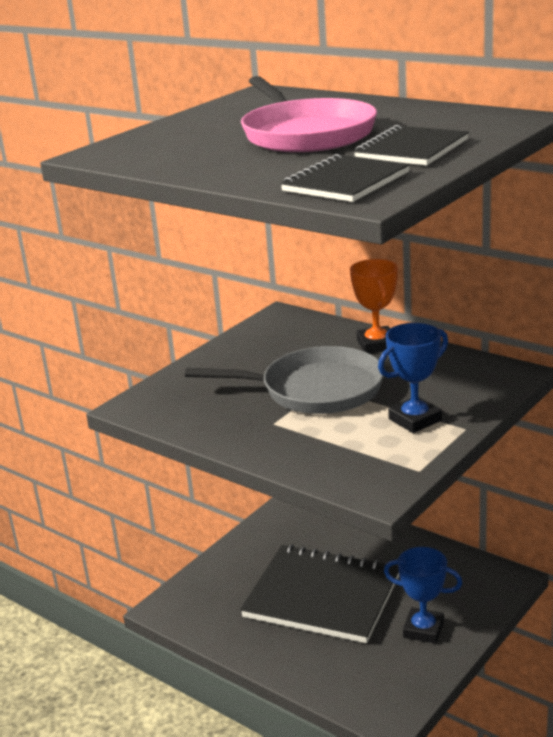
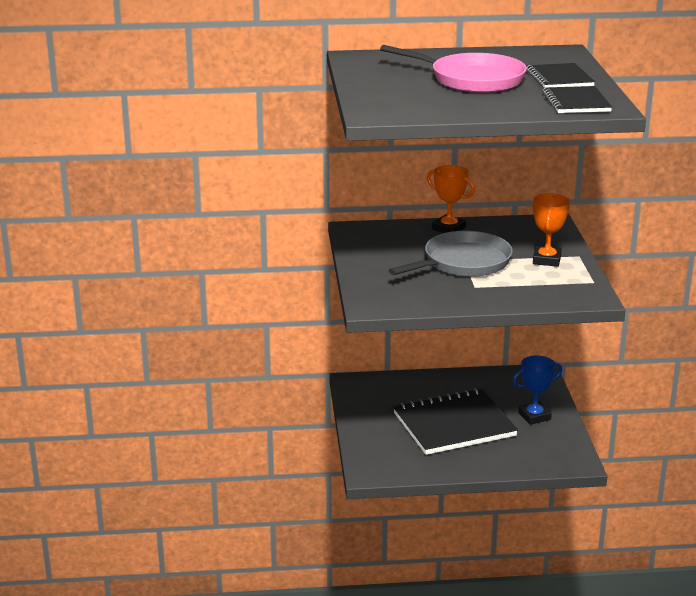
camera: 45 degrees left, 0 degrees up
blue trophy [378,323,448,433] -> orange trophy [533,193,570,267]

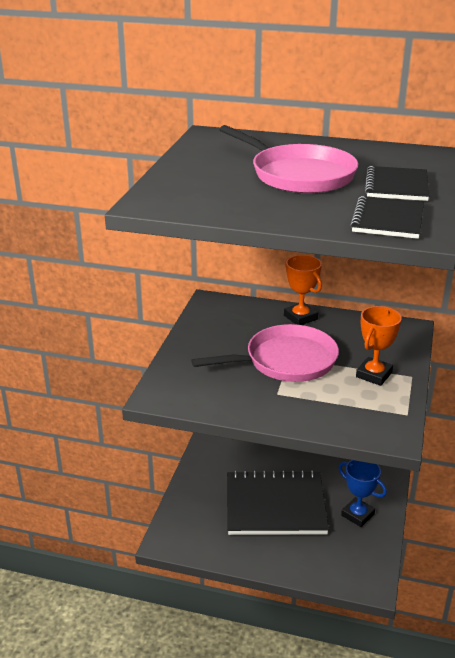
camera: 20 degrees right, 5 degrees up
grey pan [389,231,513,277] -> pink pan [191,324,339,382]
blue trophy [513,355,562,425] -> blue trophy turned 45 degrees clockwise [338,460,387,527]

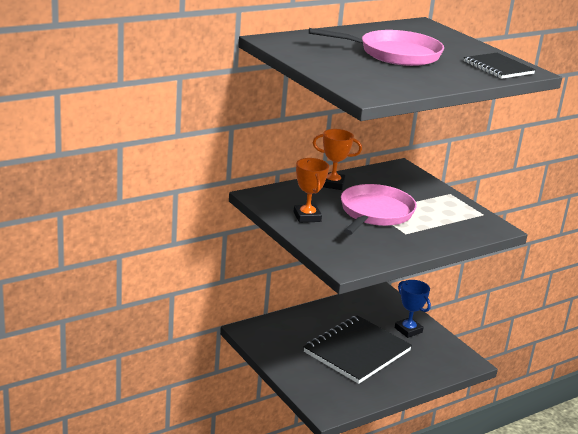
camera: 50 degrees left, 5 degrees down
blue trophy [338,460,387,527] -> blue trophy turned 60 degrees clockwise [395,280,431,338]
orange trophy [356,306,402,386] -> orange trophy moved to [293,158,329,223]
black notebook [365,166,429,201] -> none

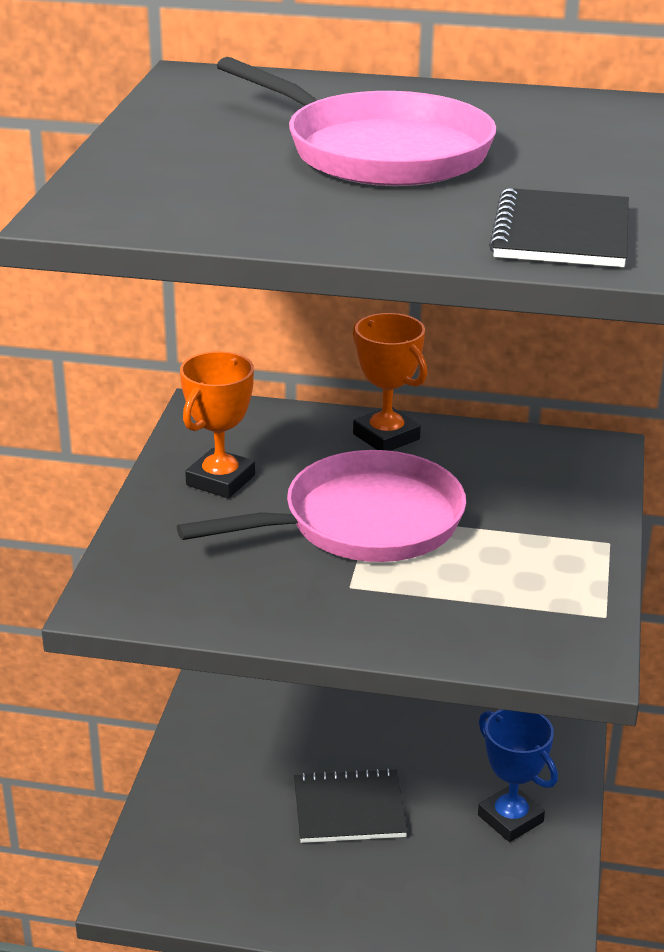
camera: 45 degrees right, 5 degrees up
black notebook [304,315,412,384] -> black notebook [294,768,408,843], size x0.55
blue trophy [395,280,431,338] -> blue trophy turned 45 degrees counterclockwise [478,710,558,842]

